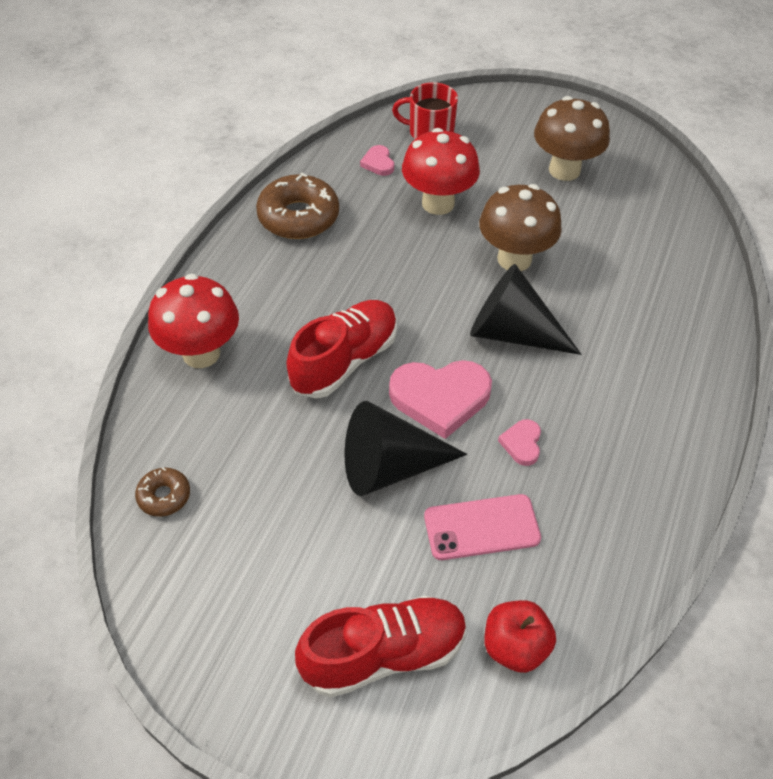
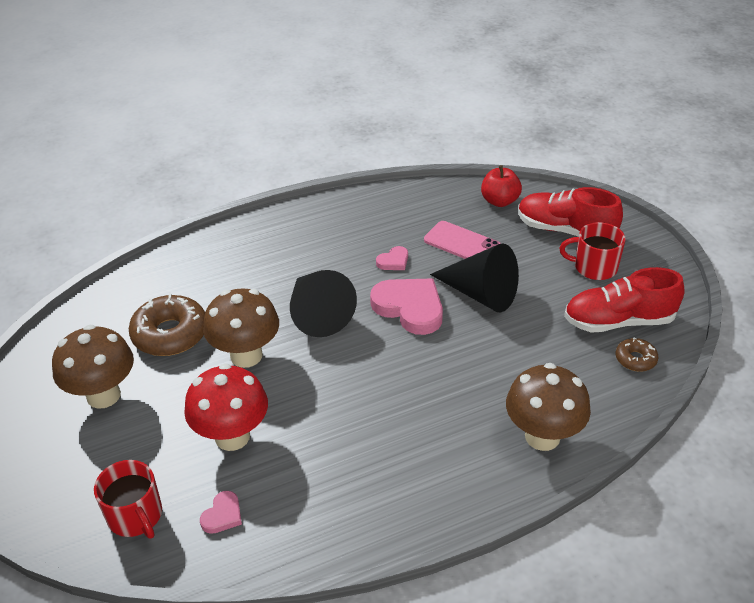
camera: 135 degrees left, 10 degrees down
red mushroom [148,274,239,368] -> brown mushroom [506,363,591,451]
brown donut [256,173,339,239] -> brown donut moved to [129,293,205,356]
red shoe [286,300,397,399] -> red shoe moved to [564,267,685,333]
none -> red mug [559,222,626,280]

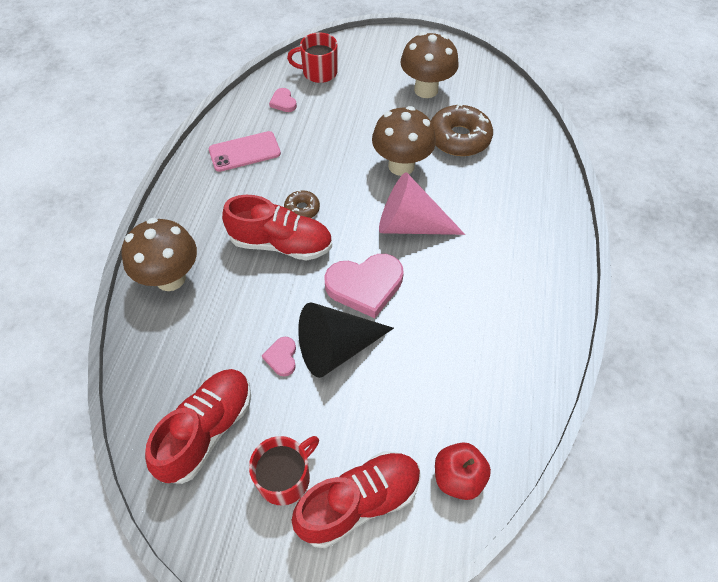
camera: 125 degrees right, 15 degrees up
red mushroom [184,363,268,451] -> none
black cone [290,270,357,337] -> pink cone [379,172,465,235]
pink heart [376,246,408,270] -> pink heart moved to [262,337,296,377]
pink phone [424,221,501,259] -> pink phone moved to [209,131,281,172]
brown donut [616,337,658,372] -> brown donut moved to [284,190,320,218]
none -> red shoe [222,195,332,261]

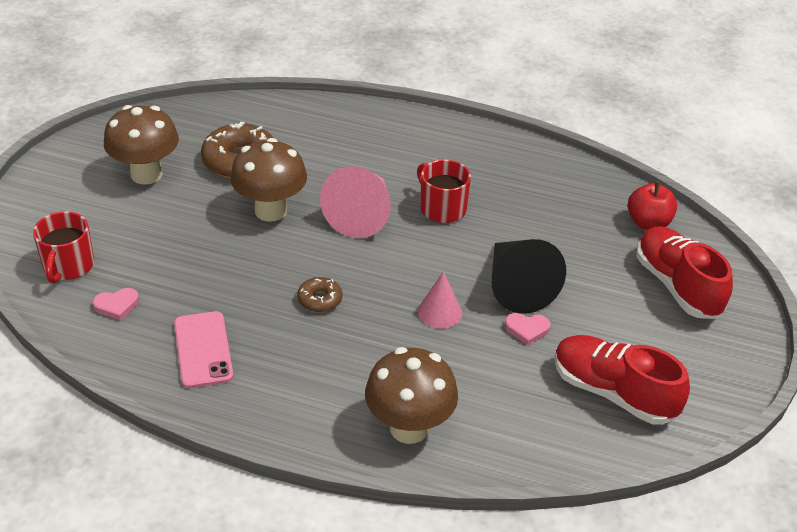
camera: 85 degrees left, 15 degrees down
red shoe [222,195,332,261] -> none
red mug [249,436,319,505] -> red mug moved to [417,160,471,223]
pink heart [324,254,404,318] -> none
none -> pink cone [418,272,462,329]

